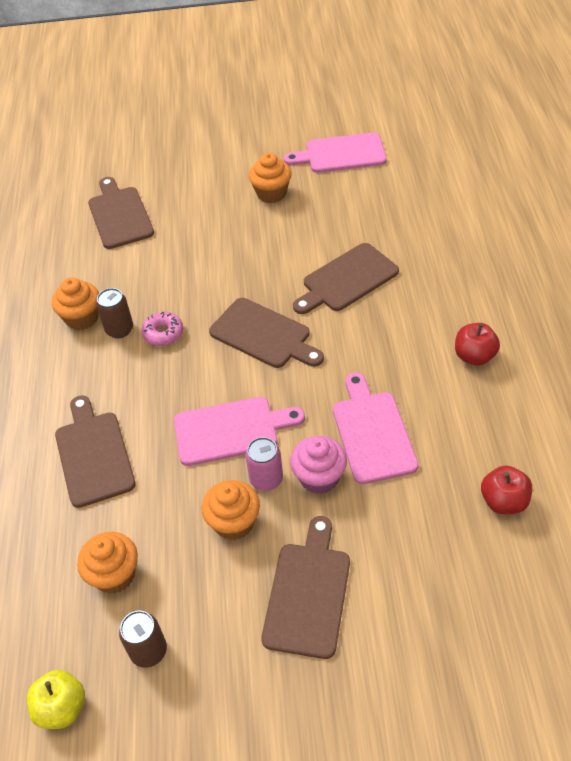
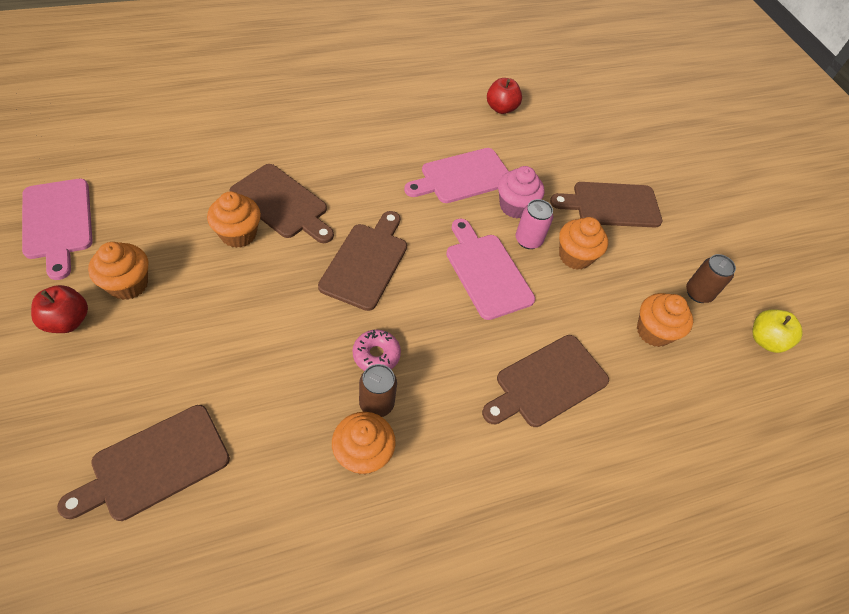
camera: 115 degrees left, 5 degrees up
red apple [455,323,500,366] -> red apple moved to [31,285,88,333]
none -> orange cupcake [207,192,261,248]

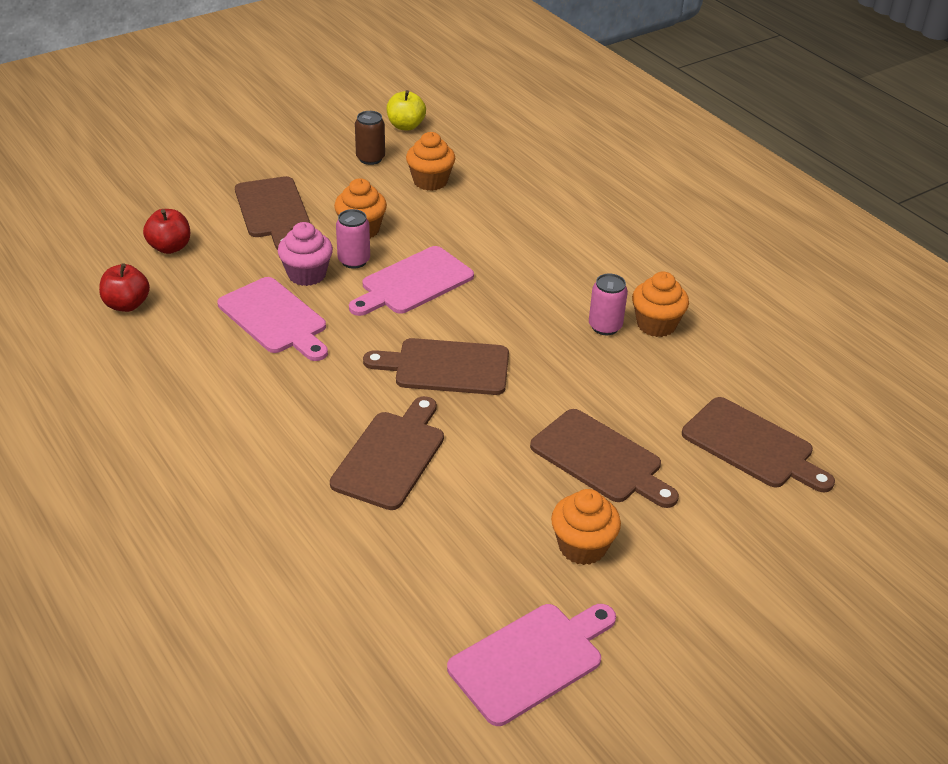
camera: 100 degrees left, 15 degrees down
red apple [31,285,88,333] -> red apple moved to [143,209,190,254]
orange cupcake [207,192,261,248] -> none
pink donut [353,330,401,371] -> none
brown can [359,364,397,417] -> pink can [589,274,628,335]
brown cutting board [482,335,609,427] -> brown cutting board moved to [530,409,679,508]

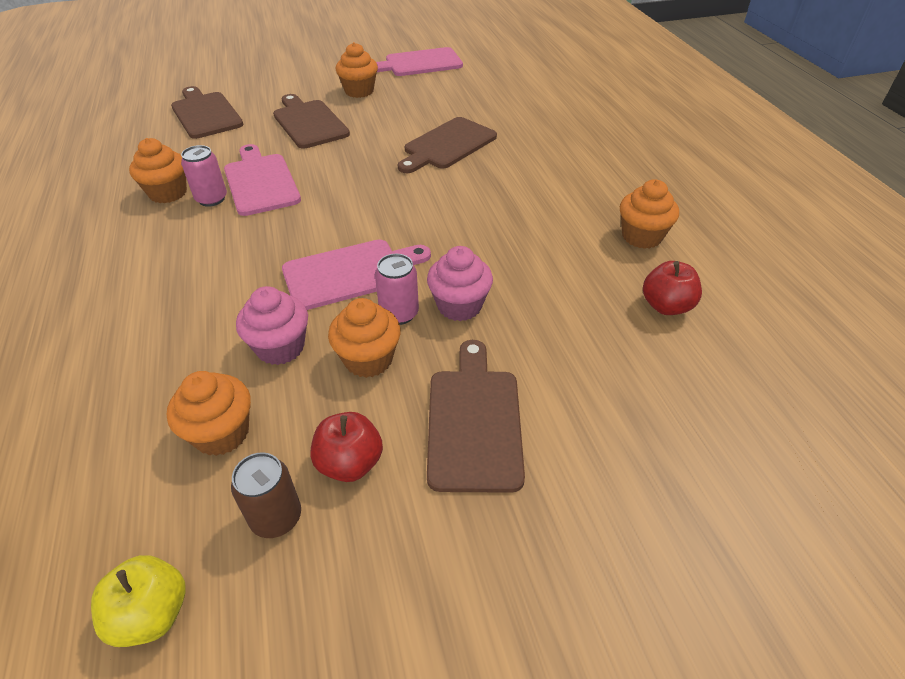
camera: 160 degrees left, 5 degrees up
red apple [143,209,190,254] -> red apple moved to [310,412,383,482]
pink cutting board [217,277,328,361] -> pink cutting board moved to [224,144,301,216]
brown cutting board [363,338,509,395] -> none
none -> pink cupcake [236,286,308,365]
none -> orange cupcake [620,179,679,249]

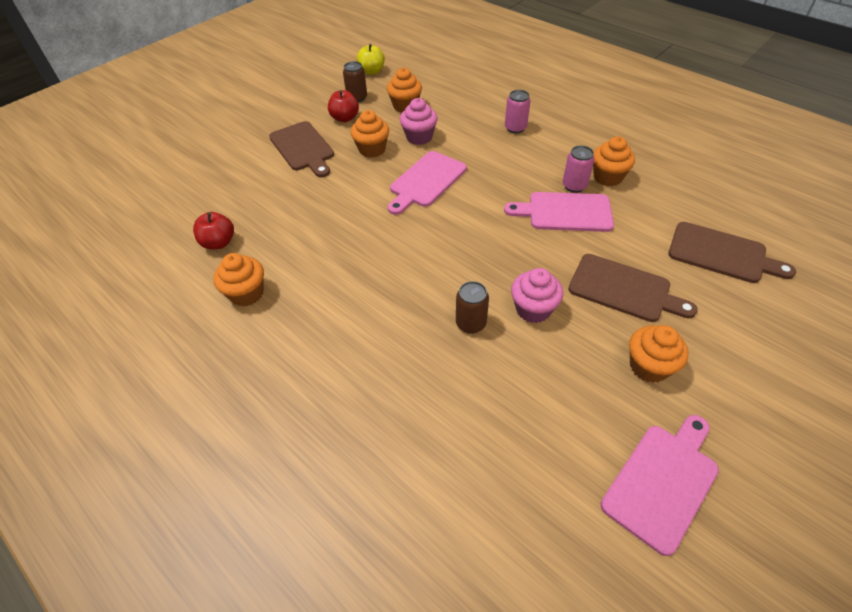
camera: 150 degrees right, 5 degrees up
pink cutting board [224,144,301,216] -> pink cutting board turned 150 degrees clockwise [504,192,614,232]
pink can [375,254,419,325] -> pink can moved to [505,90,531,134]
brown cutting board [398,117,497,173] -> brown can [456,281,489,334]
pink cupcake [427,246,493,321] -> pink cupcake moved to [511,268,563,323]

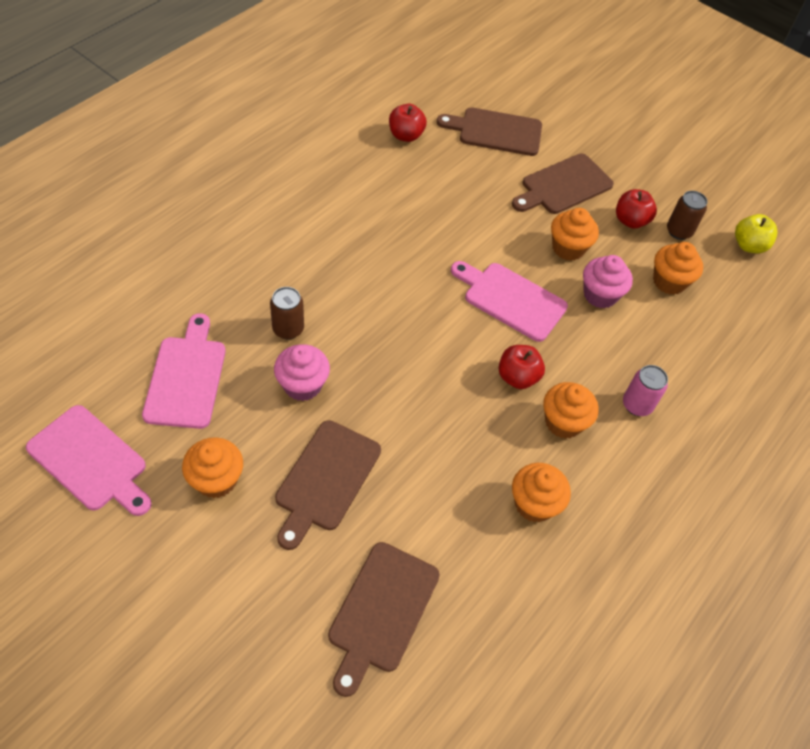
camera: 80 degrees right, 5 degrees up
orange cupcake [214,253,264,306] -> orange cupcake moved to [543,382,599,439]
pink cutting board [504,192,614,232] -> pink cutting board moved to [142,313,226,429]
pink can [562,146,594,193] -> none
none -> brown cutting board [437,107,542,156]
none -> red apple [498,345,545,389]

